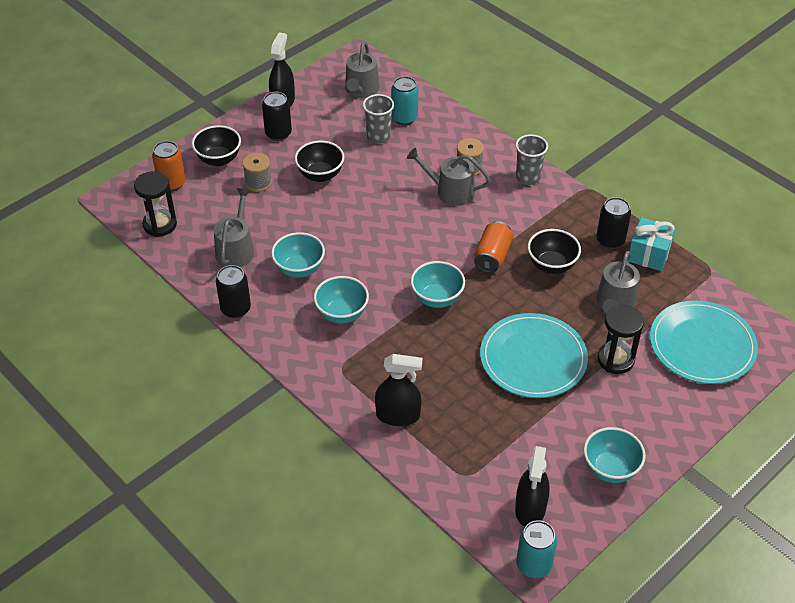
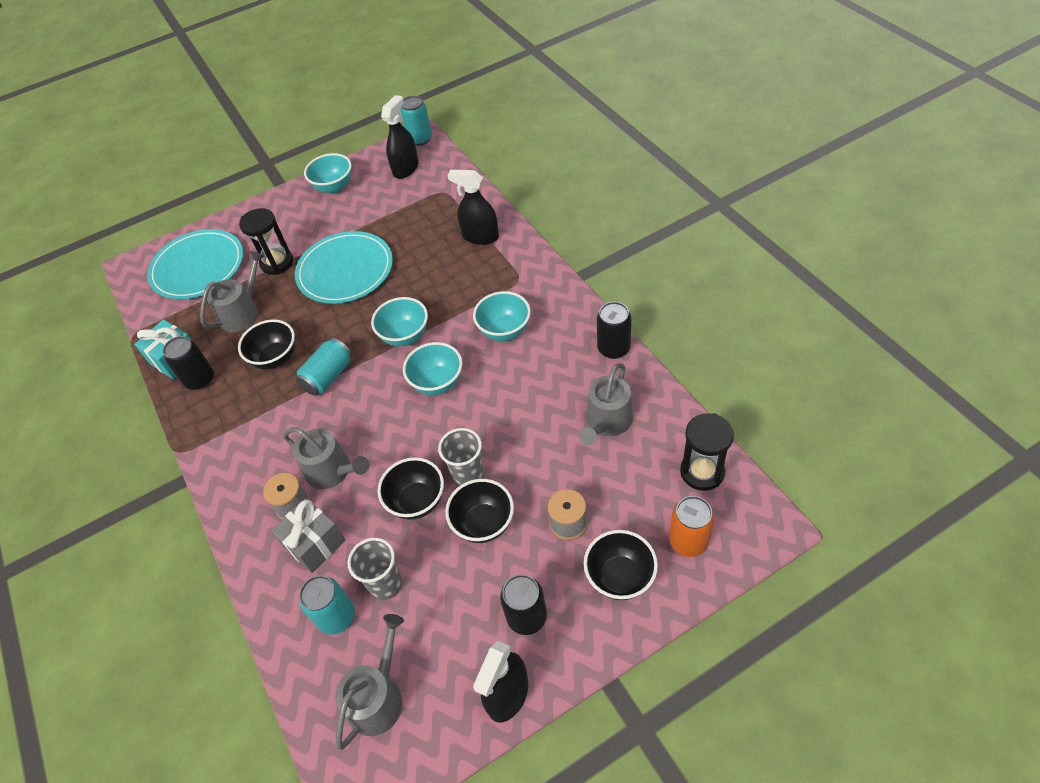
camera: 160 degrees left, 5 degrees up
turquoise bowl [271,232,325,278] -> turquoise bowl moved to [403,342,462,395]
orange can [474,221,513,273] -> turquoise can [296,338,352,396]
grey cup [515,134,548,185] -> grey cup moved to [438,428,484,487]
none -> grey gift [271,498,345,573]
none -> black bowl [378,457,444,520]

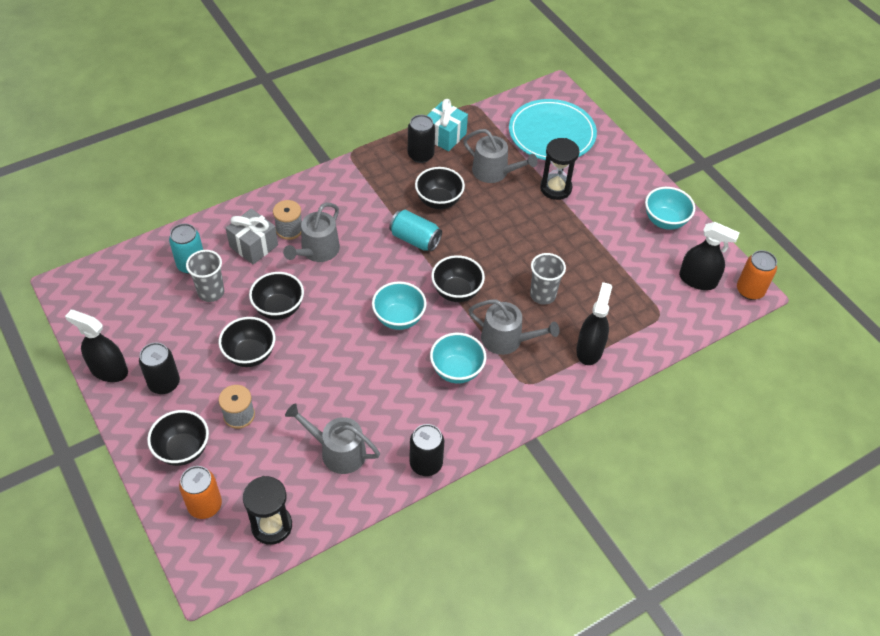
camera: 80 degrees right, 0 degrees up
turquoise plate [295,231,393,304] -> none
grey watering can [335,614,404,750] -> grey watering can moved to [469,299,560,355]
turquoise bowl [371,297,428,347] -> black bowl [431,255,485,302]
turquoise can [400,96,432,146] -> orange can [737,250,777,300]
grey cup [438,428,484,487] -> grey cup moved to [530,253,566,305]

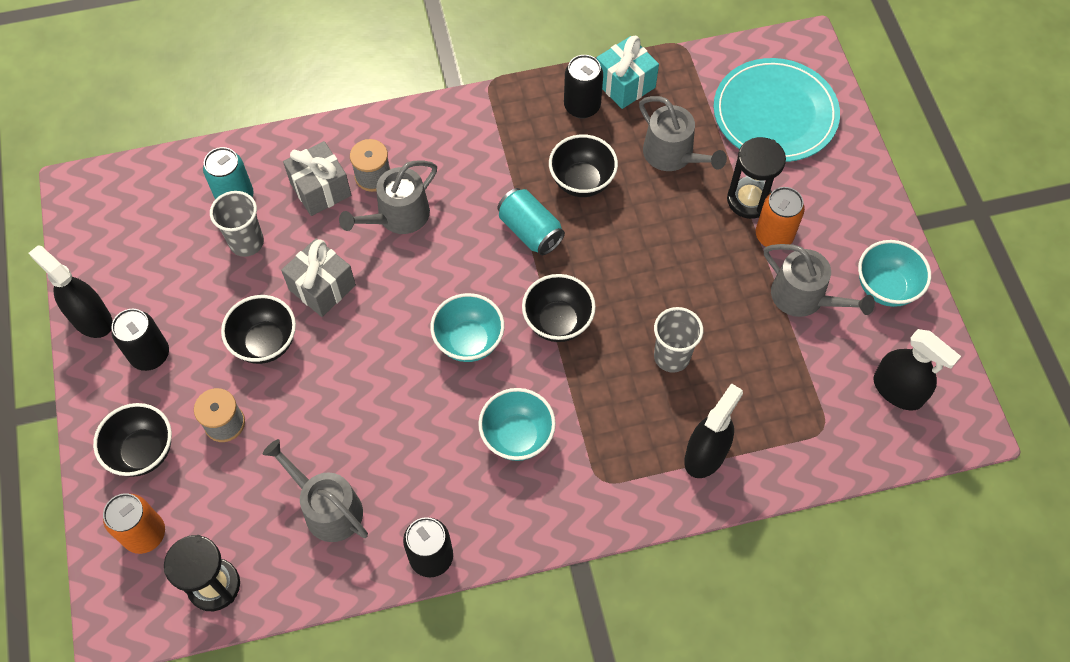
camera: 20 degrees right, 10 degrees up
black bowl [249,272,304,320] -> grey gift [281,238,356,317]
grey watering can [469,299,560,355] -> grey watering can moved to [764,244,875,317]
orange can [737,250,777,300] -> orange can moved to [756,187,805,247]

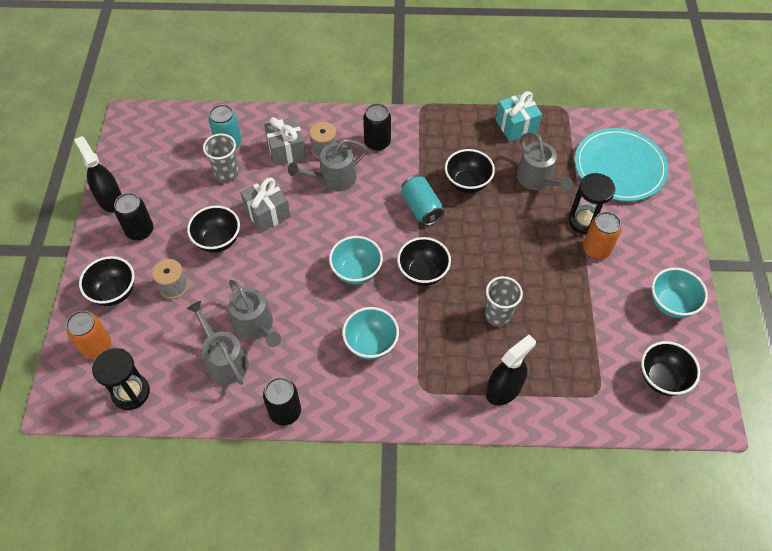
camera: 15 degrees right, 5 degrees down
black can [564,55,603,119] -> black can moved to [363,103,391,151]
grey watering can [764,244,875,317] -> grey watering can moved to [228,280,281,347]
black spray bottle [873,329,961,411] -> black bowl [641,341,700,396]

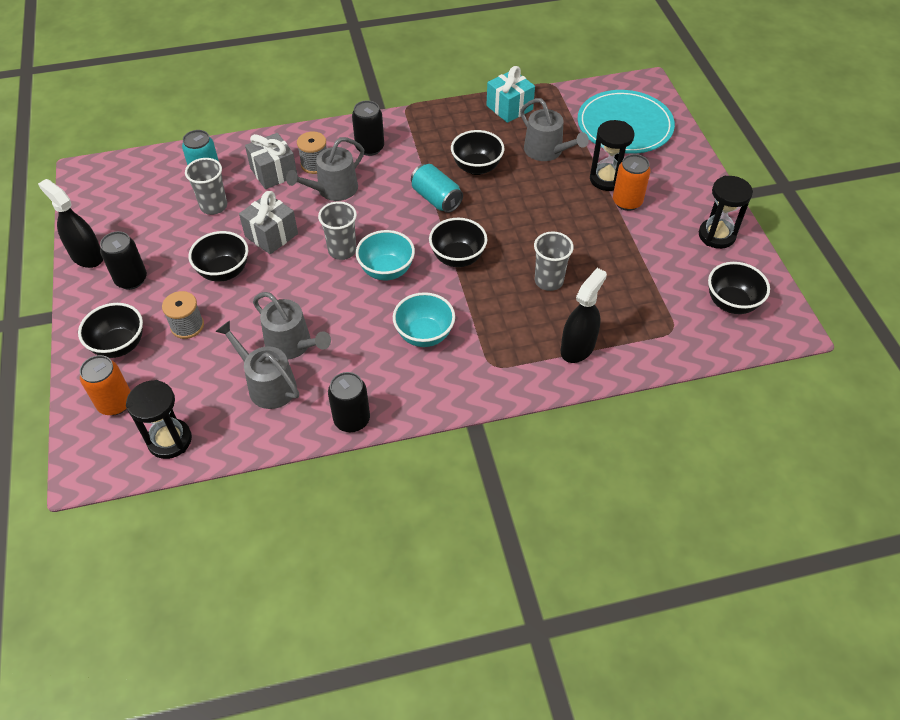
camera: 15 degrees left, 5 degrees down
turquoise bowl [652,268,708,318] -> black hourglass [699,176,753,249]
none -> grey cup [318,201,357,260]

